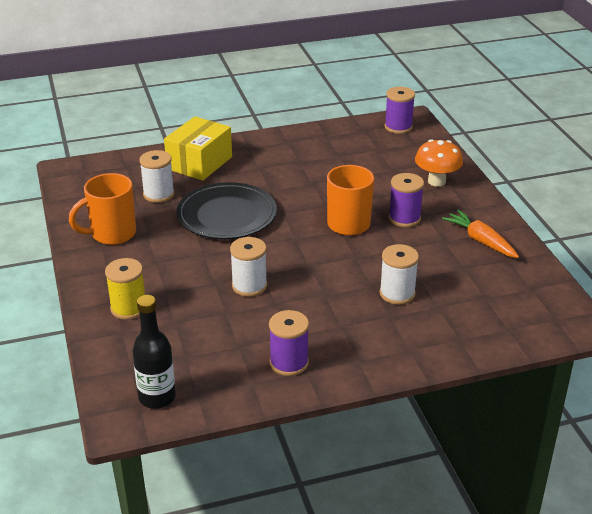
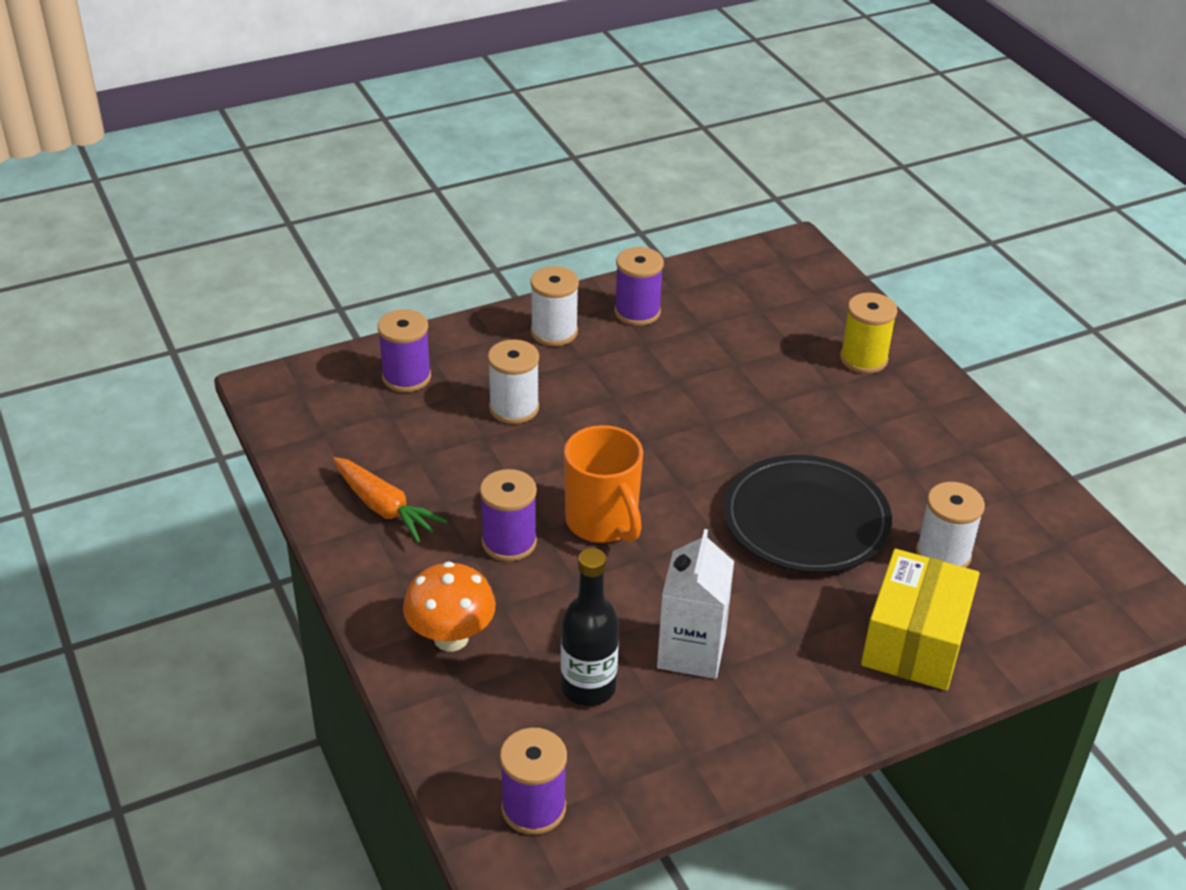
camera: 170 degrees right, 5 degrees up
orange mug [69,173,136,245] -> none
black bottle [132,295,176,409] -> black bottle moved to [561,548,619,706]
white spool [230,237,267,297] -> white spool moved to [530,266,579,346]
none -> purple spool [378,309,431,392]
none -> white carton [657,529,734,679]

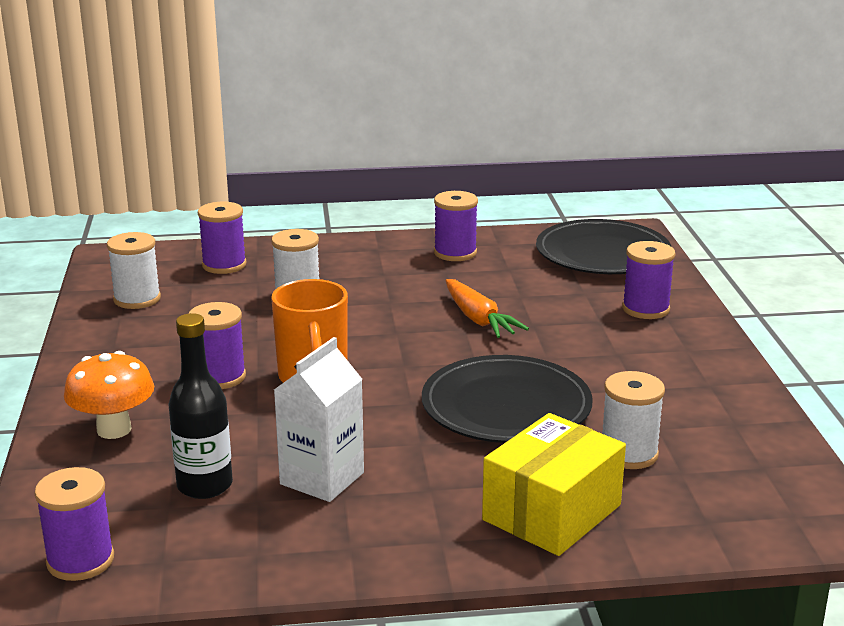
camera: 20 degrees right, 15 degrees down
orange carrot [333,457,448,543] -> orange carrot moved to [446,279,529,338]
white spool [530,266,579,346] -> white spool moved to [107,232,161,309]
yellow spool [840,293,897,374] -> purple spool [622,241,675,319]
none -> black plate [536,219,672,274]

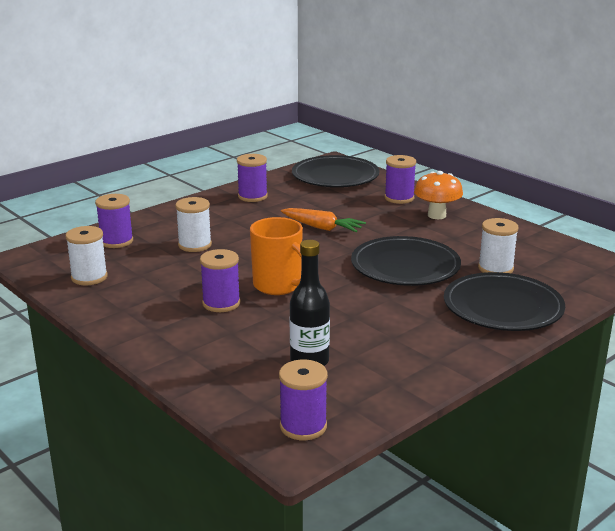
camera: 35 degrees left, 0 degrees up
orange mushroom [64,351,154,439] -> orange mushroom moved to [414,171,463,219]
white carton [274,337,364,502] -> none
yellow box [482,413,626,556] -> black plate [444,272,565,331]

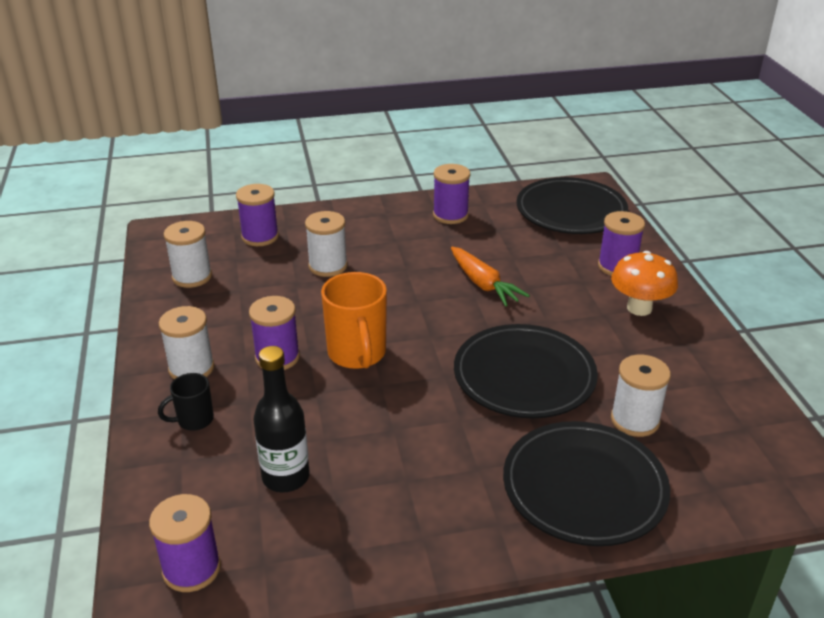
camera: 30 degrees right, 10 degrees up
none -> black mug [158,373,214,431]
none -> white spool [159,306,214,380]

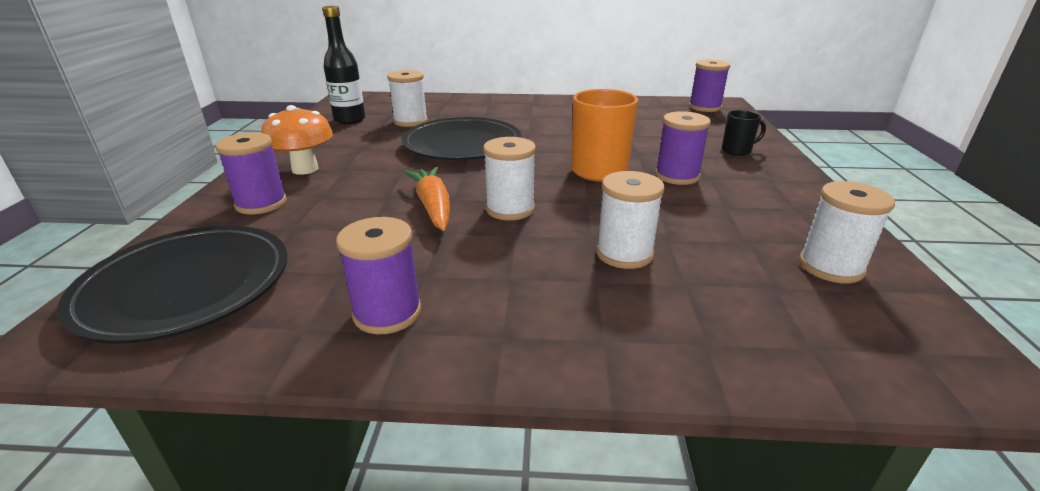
camera: 165 degrees left, 5 degrees down
white spool [159,306,214,380] -> white spool moved to [483,137,536,220]
purple spool [236,184,279,246] -> none
black bottle [253,346,309,492] -> black bottle moved to [322,6,365,124]
black plate [503,421,670,546] -> none

